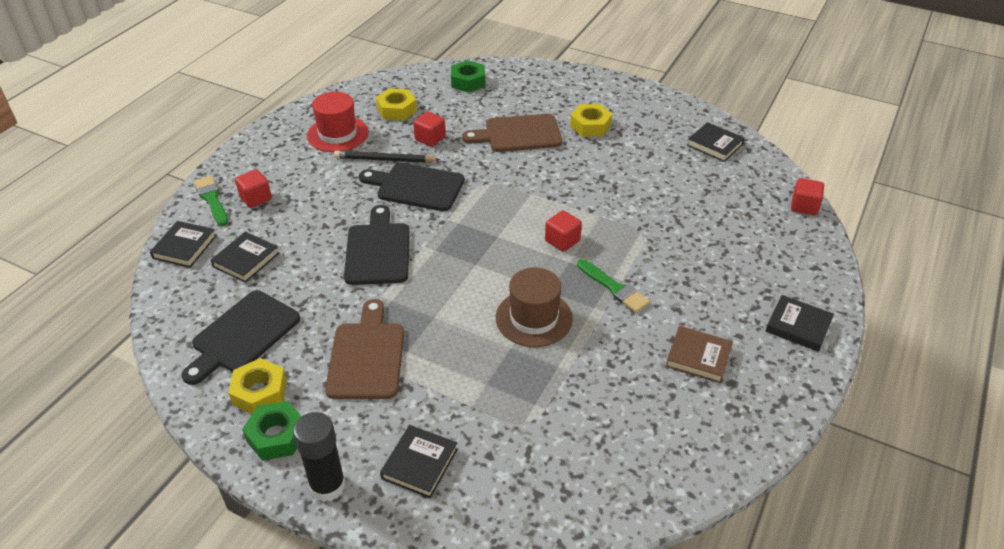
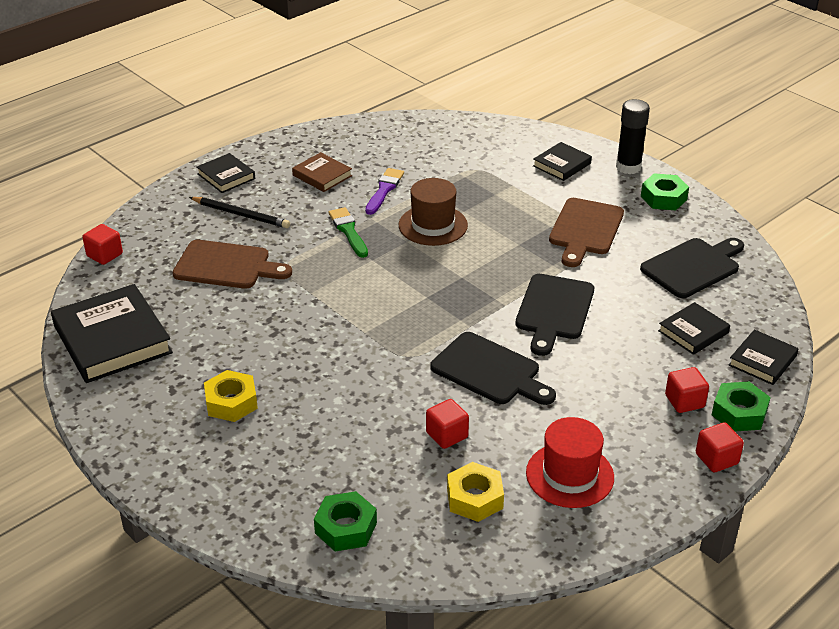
camera: 160 degrees left, 5 degrees down
green brush [194,176,228,226] -> green nut [712,381,771,431]
yellow nut [228,358,287,414] -> none
black pencil [334,151,440,163] -> black pencil moved to [189,197,290,228]
brown cutting board [462,114,562,152] -> brown cutting board moved to [173,240,292,289]
red cube [545,210,582,252] -> red cube moved to [696,422,744,472]
black book [687,122,745,162] -> black book [51,284,173,383], size x1.87
none -> purple brush [365,168,404,215]

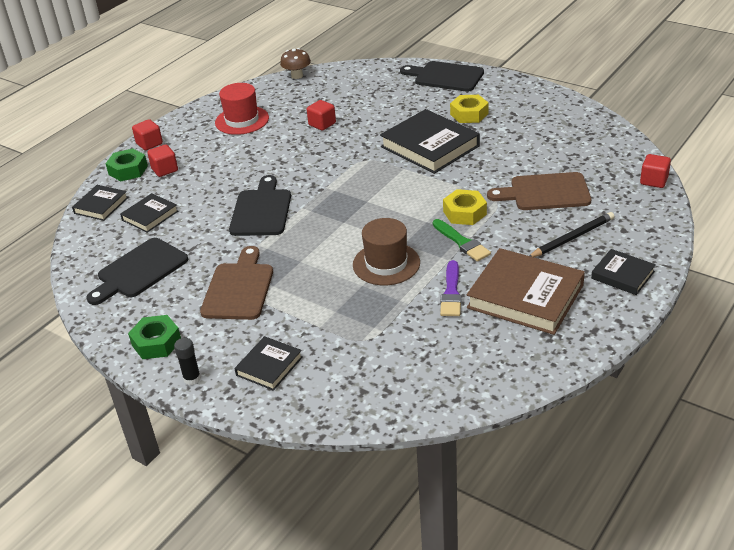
camera: 170 degrees right, 0 degrees up
black book [51,284,173,383] -> black book moved to [380,109,480,174]
black pencil [189,197,290,228] -> black pencil turned 135 degrees clockwise [529,212,615,257]
brown book [292,152,352,192] -> brown book [467,248,585,335], size x1.87
green nut [314,491,377,552] -> none
black cutting board [430,332,556,405] -> black cutting board moved to [400,61,484,92]
yellow nut [447,462,504,522] -> yellow nut moved to [443,189,487,225]
black glue stick [616,99,650,174] -> black glue stick [174,338,201,385], size x0.59
none -> brown mushroom [280,48,311,79]

